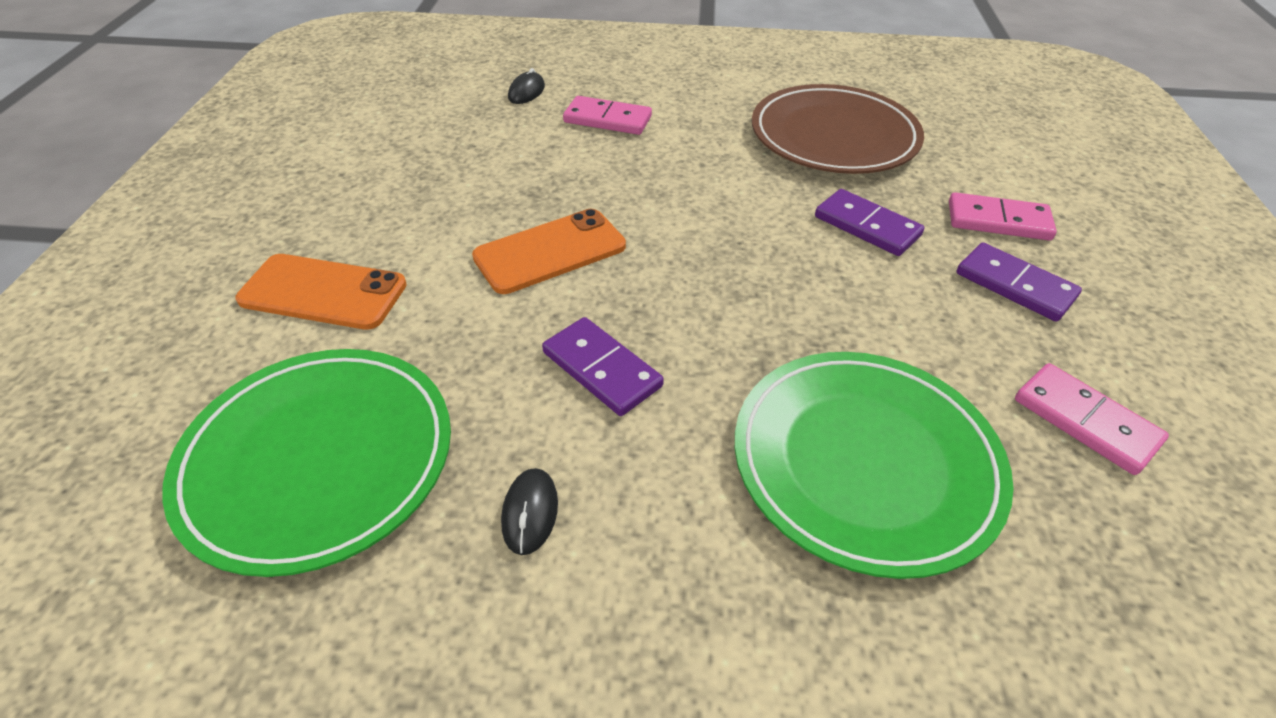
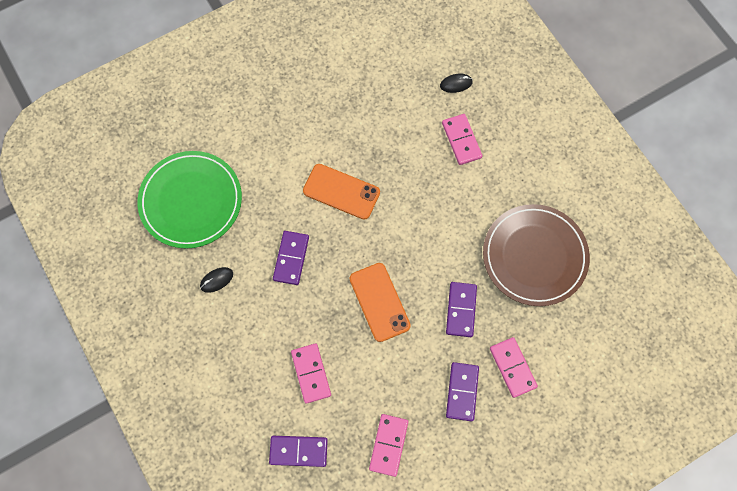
camera: 55 degrees right, 25 degrees up
orange phone [235,254,407,330] -> orange phone moved to [350,263,411,342]
green plate [735,352,1014,579] -> pink domino [291,343,331,404]
none -> purple domino [269,436,328,467]

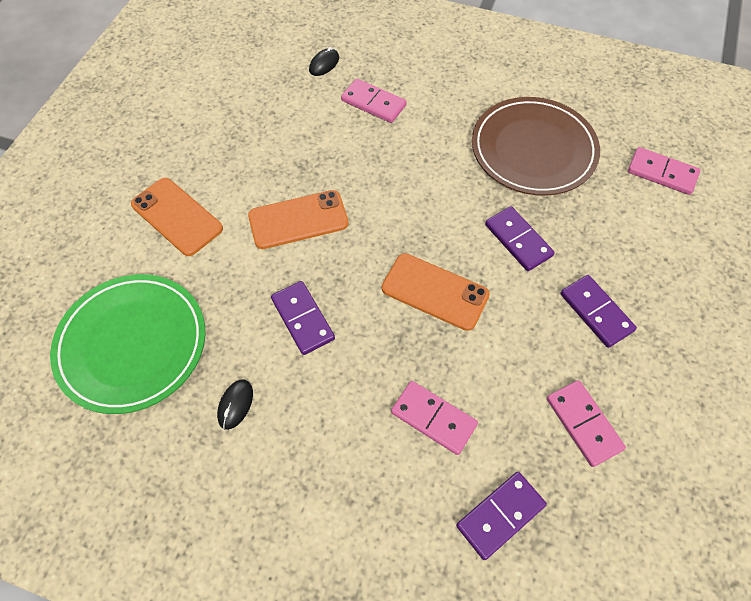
camera: 40 degrees left, 10 degrees down
pink domino [490,337,538,398] -> pink domino moved to [628,147,700,195]
none -> orange phone [131,178,223,256]

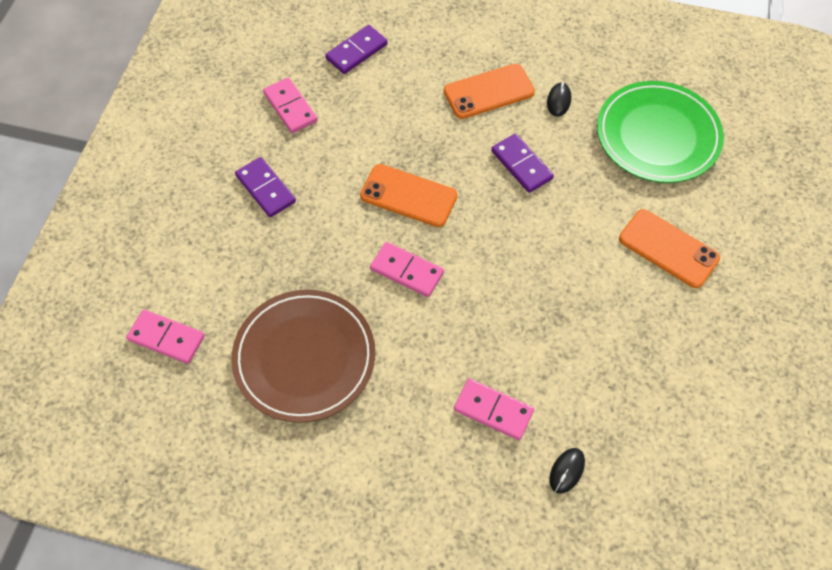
camera: 175 degrees right, 0 degrees up
orange phone [248,190,349,249] -> orange phone moved to [444,64,535,119]
pink domino [391,381,478,455] -> pink domino moved to [370,242,444,297]
purple domino [485,206,555,271] -> none

